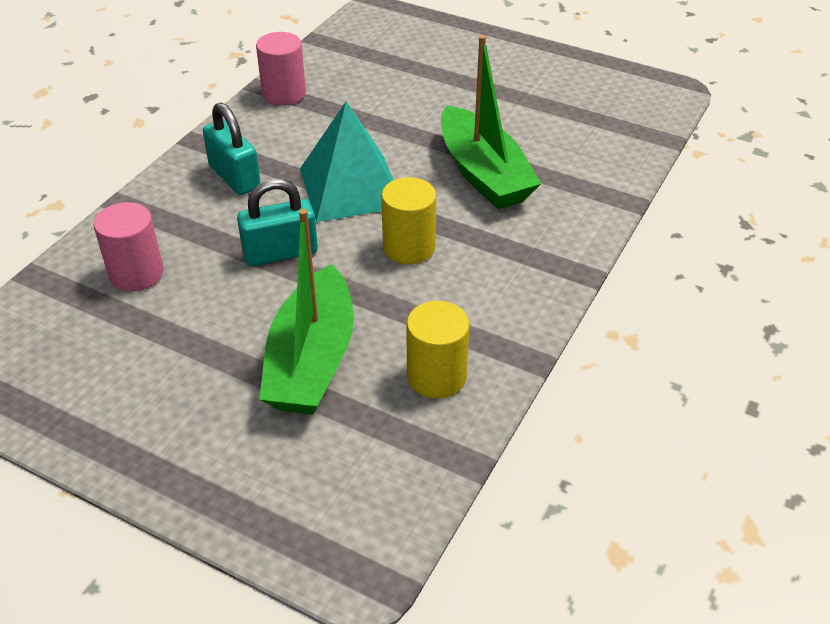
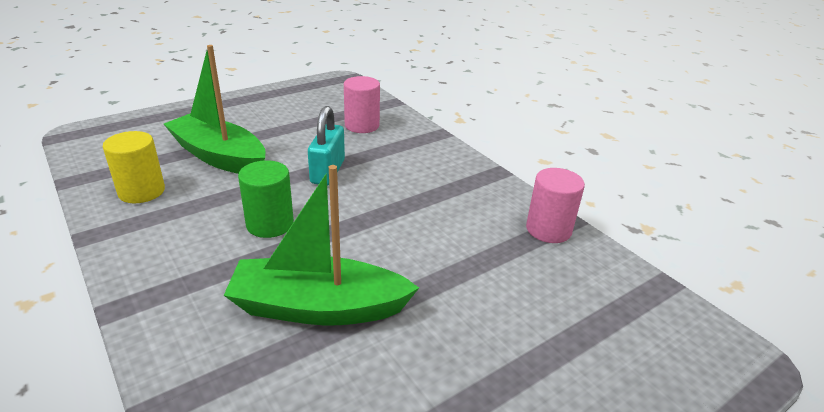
camera: 115 degrees right, 10 degrees down
turquoise padlock [203,102,261,195] -> none
turquoise pyramid [300,101,393,222] -> none
yellow cylinder [381,177,436,264] -> green cylinder [238,160,294,238]

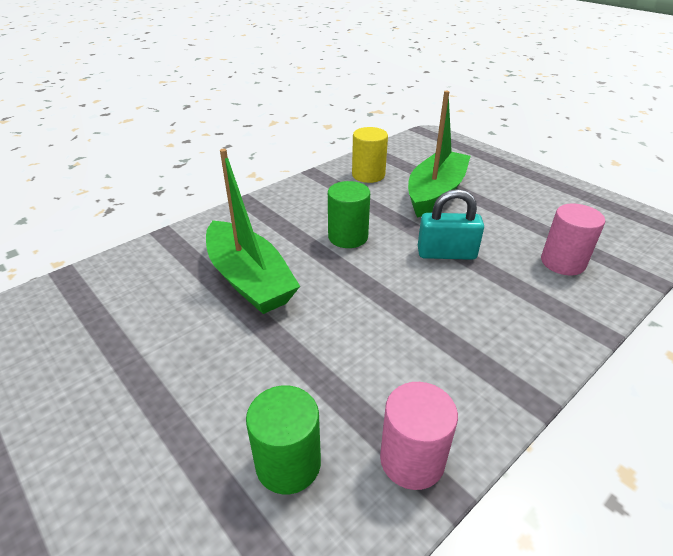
camera: 85 degrees right, 5 degrees up
green boat [224,165,419,325] -> green boat turned 150 degrees clockwise [206,149,300,314]
none -> green cylinder [246,386,321,494]

